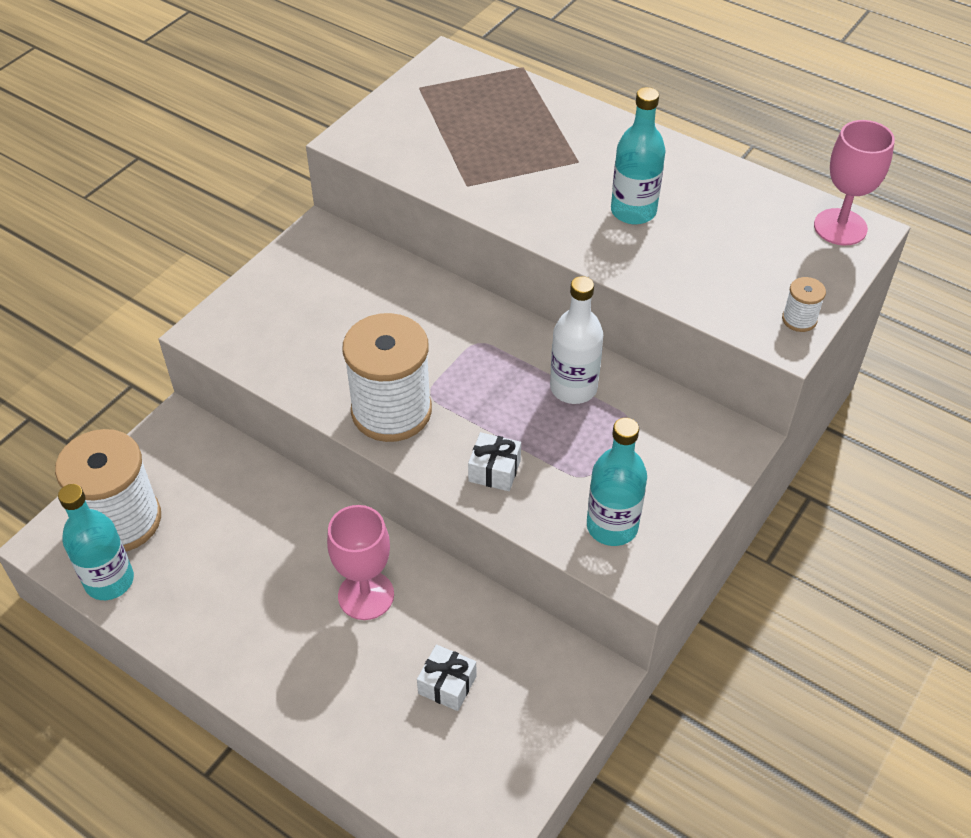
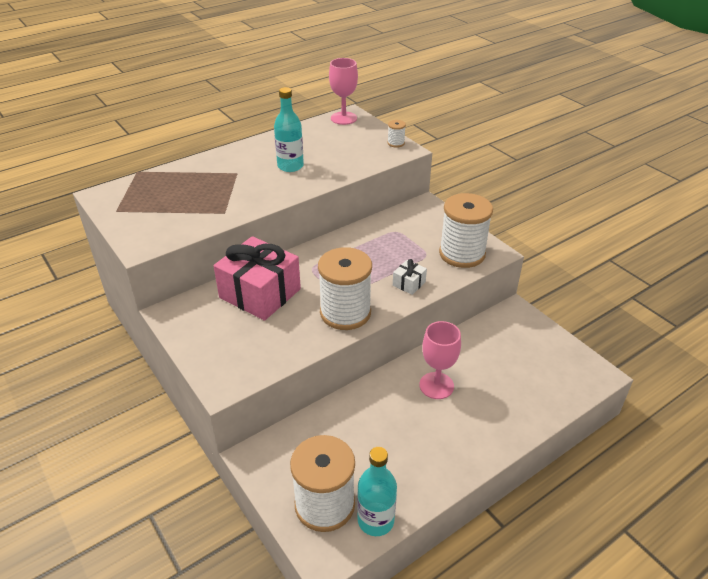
camera: 70 degrees left, 10 degrees down
white gift [417,645,476,711] -> none
white bottle [550,276,603,404] -> none
turquoise bottle [587,418,647,546] -> white spool [439,193,493,268]
none -> pink gift [214,236,301,321]

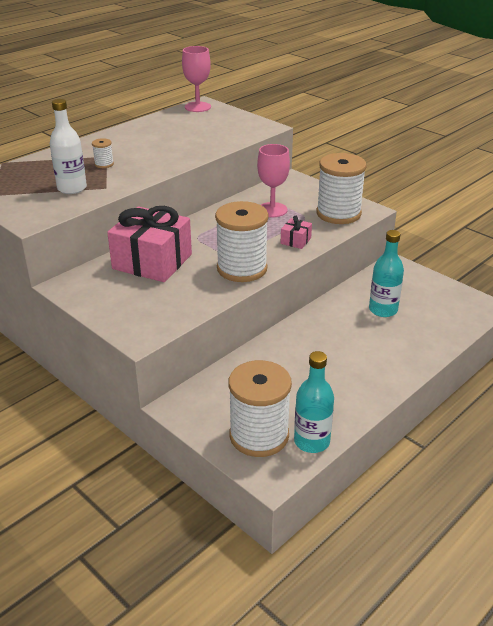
camera: 10 degrees left, 5 degrees down
turquoise bottle [274,87,304,172] -> turquoise bottle moved to [369,230,404,317]
white spool [387,120,406,148] -> white spool moved to [92,138,114,168]
white gift [393,259,427,295] -> pink gift [281,216,312,249]
pink goblet [419,321,461,399] -> pink goblet moved to [257,144,290,217]
none -> white bottle [50,99,87,194]

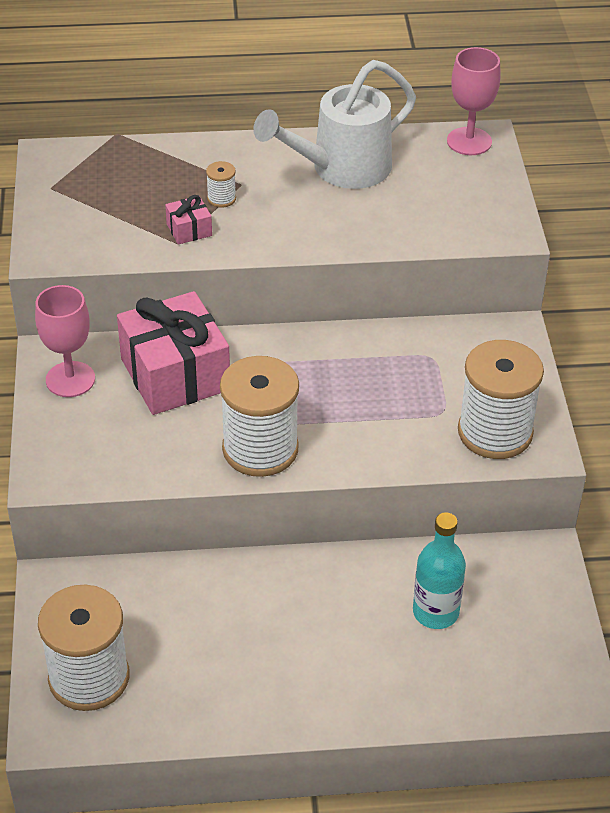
camera: 40 degrees right, 10 degrees up
white bottle [50,99,87,194] -> none
pink goblet [257,144,290,217] -> pink goblet moved to [35,285,95,397]
pink gift [281,216,312,249] -> pink gift moved to [165,195,212,245]
turquoise bottle [294,351,334,453] -> none
none -> white watering can [253,60,416,189]

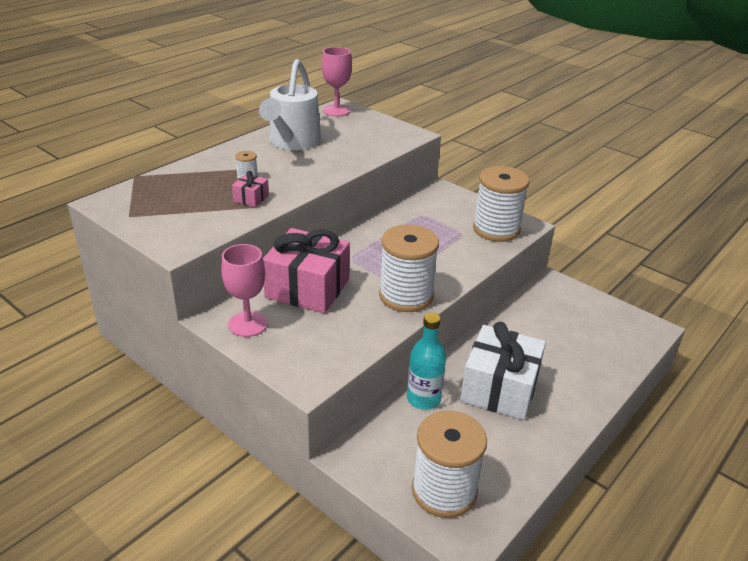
camera: 45 degrees left, 10 degrees down
turquoise bottle [413,512,466,629] -> turquoise bottle moved to [407,313,446,410]
none -> white gift [460,322,546,420]

